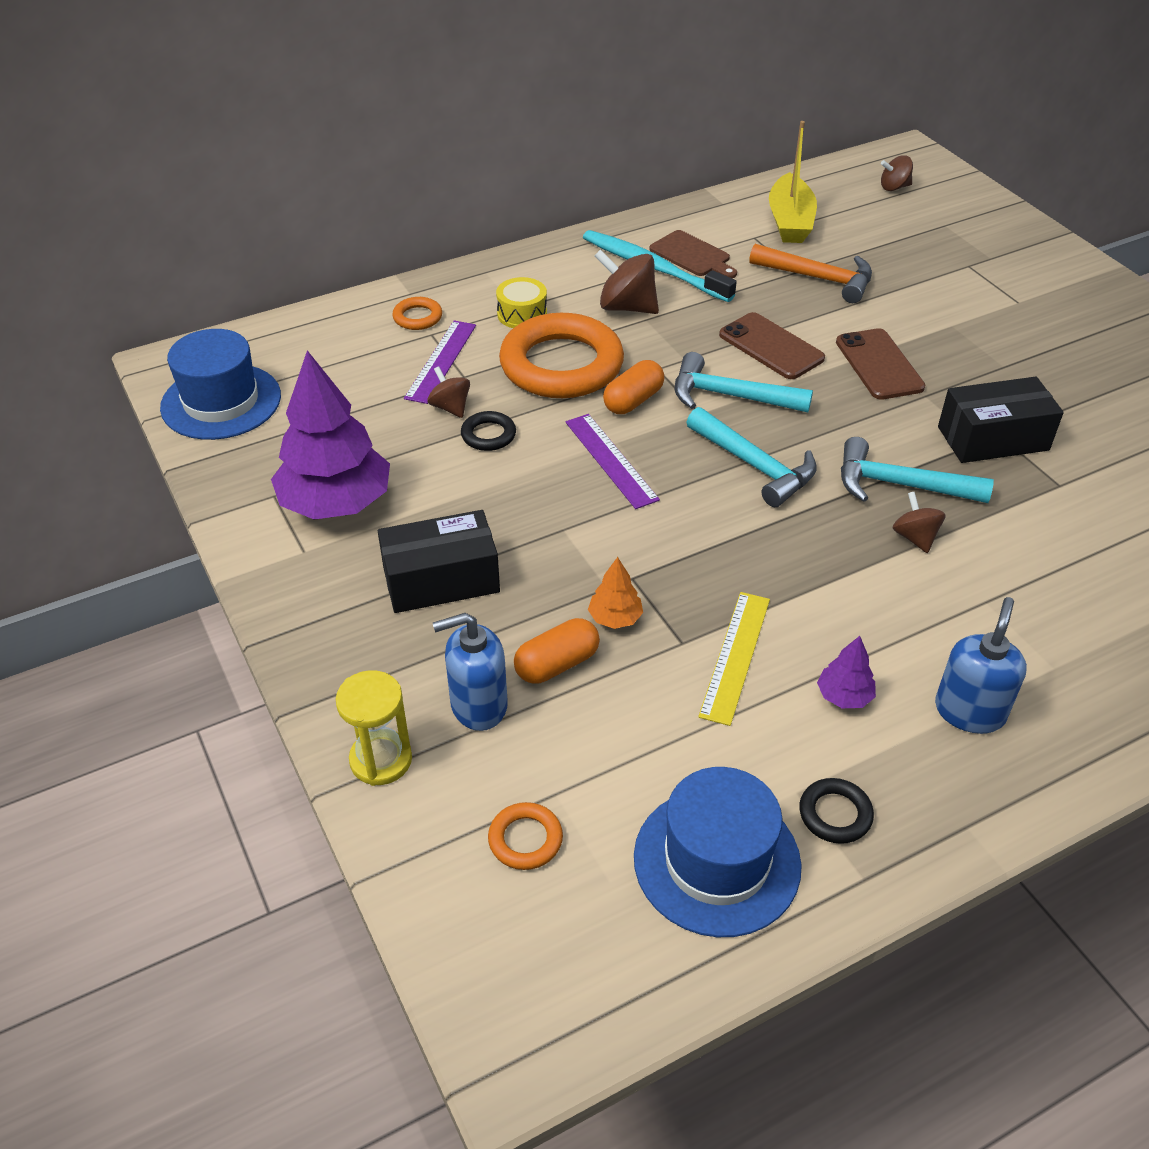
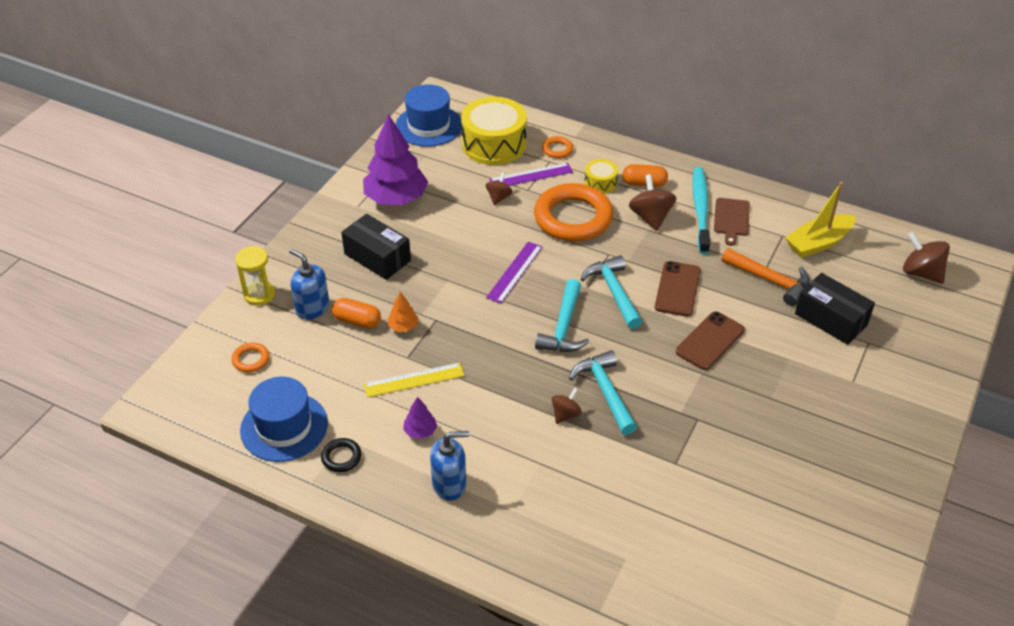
camera: 55 degrees right, 0 degrees up
black ring [461,411,516,451] -> none
orange capsule [603,360,664,414] -> orange capsule moved to [622,164,668,187]
orange hammer [749,244,872,303] -> orange hammer turned 45 degrees counterclockwise [722,248,810,306]
brown spinning top [881,155,913,191] -> brown spinning top [903,232,950,284], size x1.65
black box [938,377,1064,463] -> black box moved to [795,273,875,345]
none -> yellow drum [461,97,527,165]

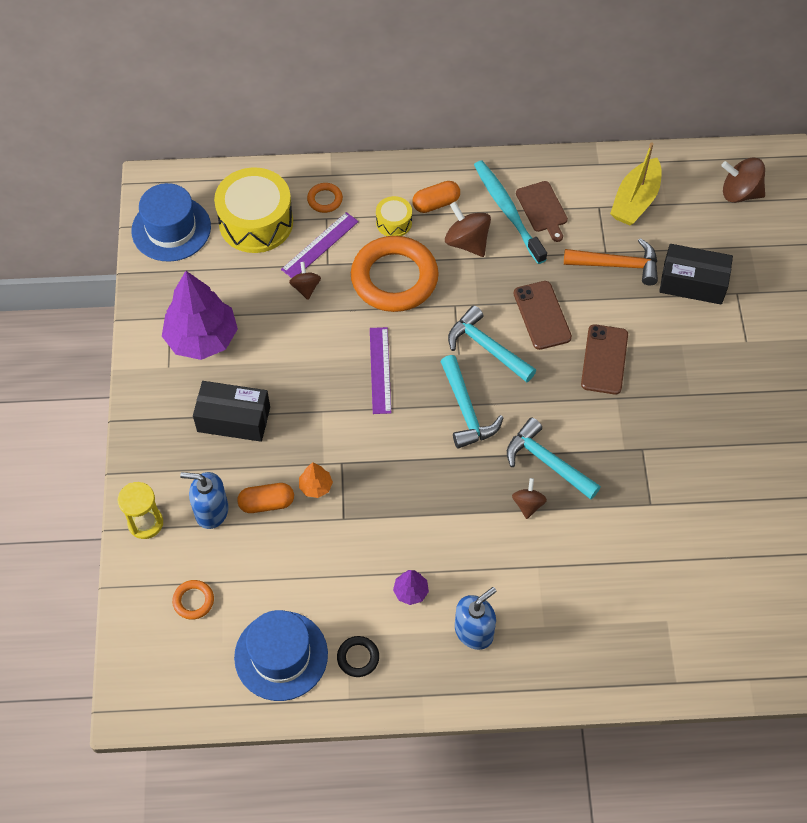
camera: 30 degrees left, 15 degrees up
yellow ruler [364,362,465,398] -> none

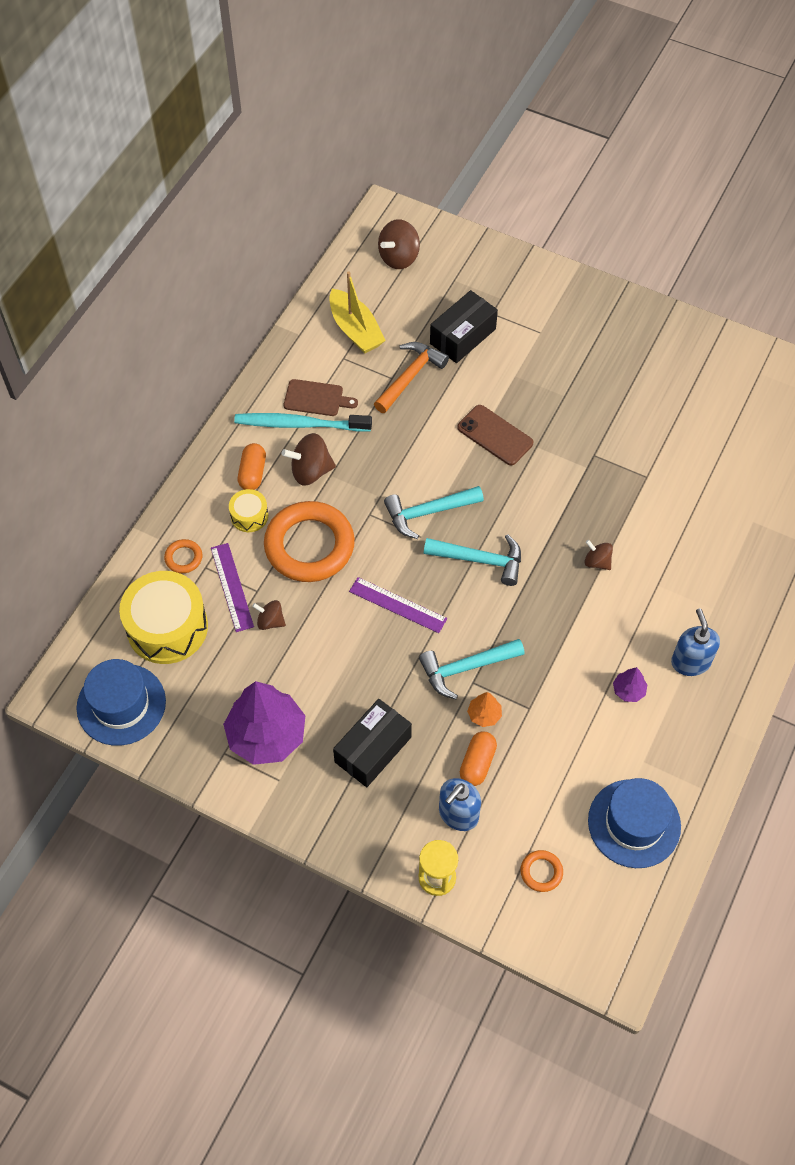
camera: 60 degrees left, 0 degrees up
black ring [337,636,379,677] -> none
turquoise hammer [507,418,601,500] -> turquoise hammer moved to [419,639,525,699]
brown phone [514,281,572,350] -> none

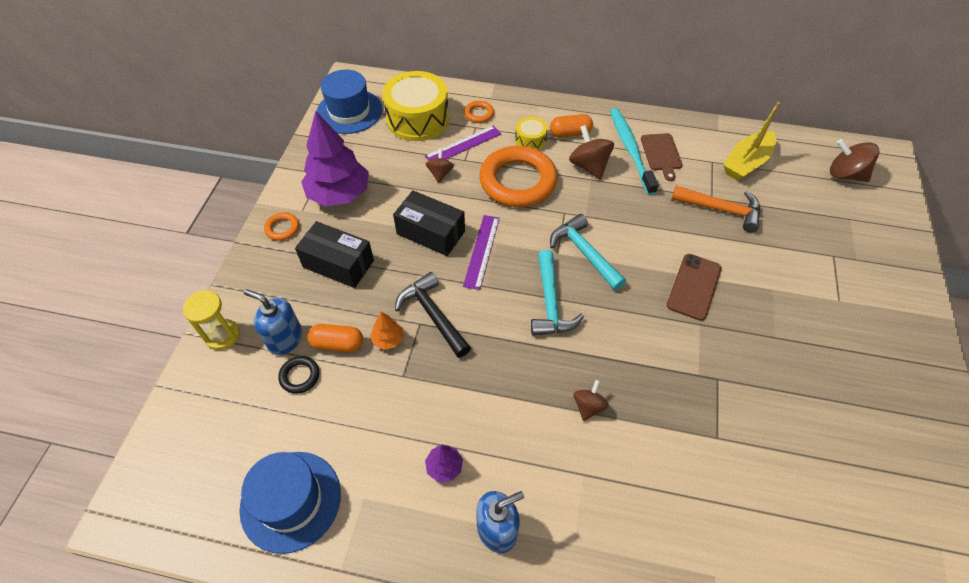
camera: 75 degrees right, 5 degrees down
turquoise hammer [419,639,525,699] -> black hammer [395,272,471,358]
black box [430,290,498,363] -> black box moved to [393,190,465,256]
orange ring [520,850,563,892] -> orange ring moved to [264,212,299,241]
none -> black ring [278,356,319,394]

